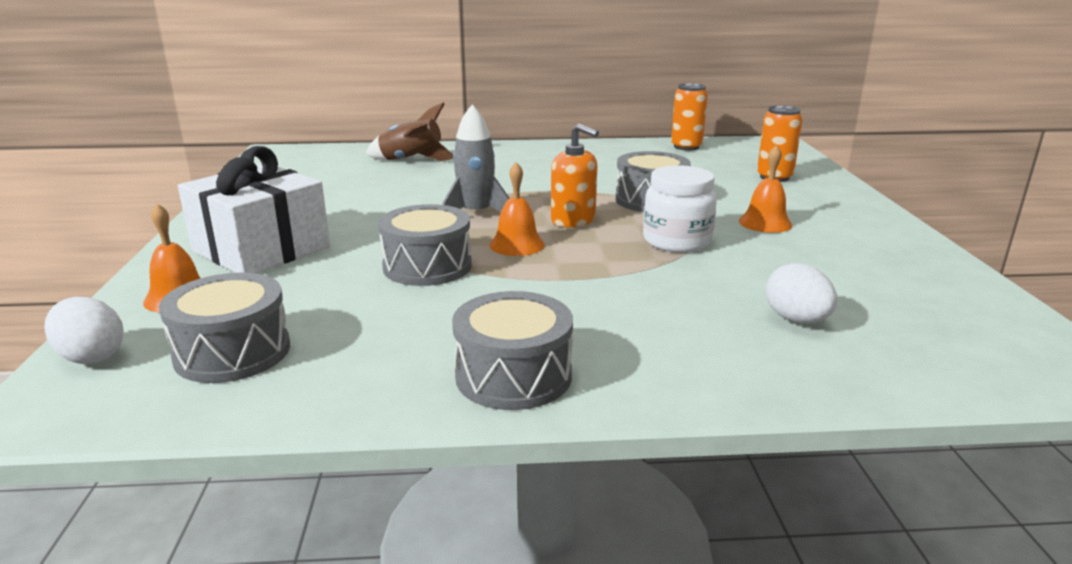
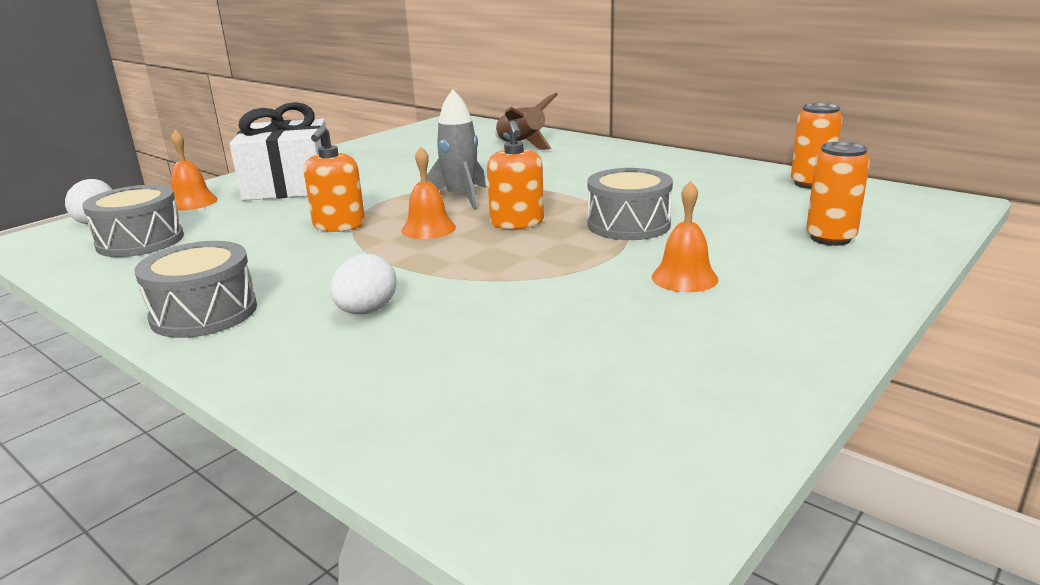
camera: 45 degrees right, 0 degrees up
grey drum [378,204,472,286] -> orange soap dispenser [304,125,365,232]
white jar [643,165,717,252] -> none
white egg [766,263,837,323] -> white egg moved to [330,254,396,314]

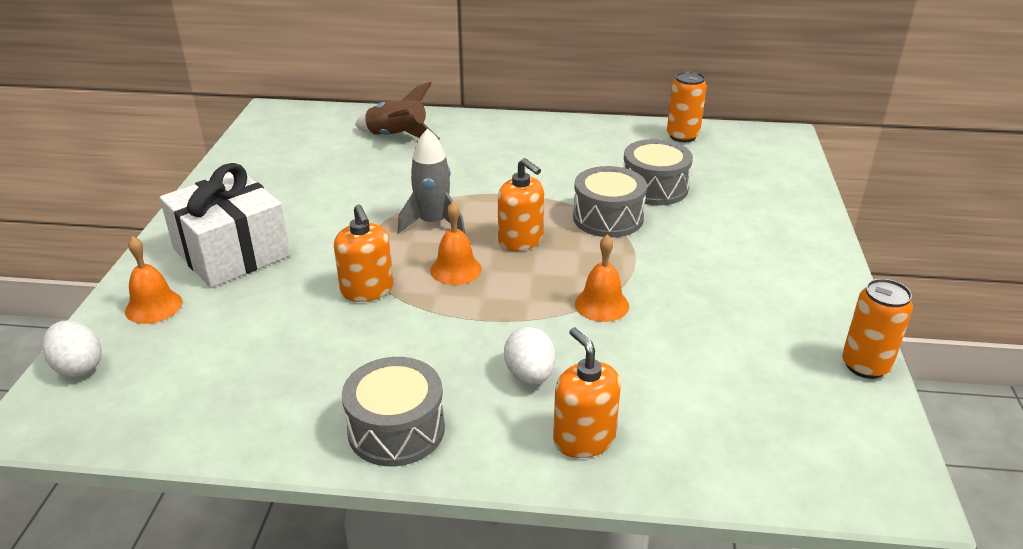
camera: 35 degrees left, 10 degrees up
grey drum [82,185,184,257] -> grey drum moved to [623,139,693,206]
orange bell [652,181,718,292] -> orange bell moved to [575,235,629,322]
orange can [806,142,870,246] -> orange can moved to [842,279,913,379]
none -> orange soap dispenser [553,328,621,458]

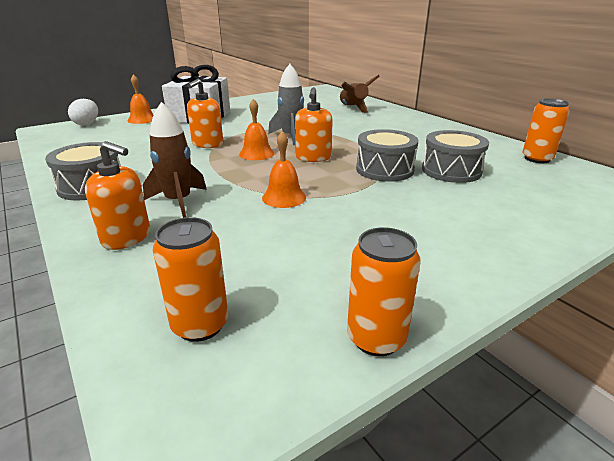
camera: 50 degrees right, 5 degrees down
white egg [504,327,556,384] -> brown rocket [143,102,207,218]
orange soap dispenser [553,328,621,458] -> orange soap dispenser turned 90 degrees clockwise [85,141,150,250]
none -> orange can [153,217,228,342]

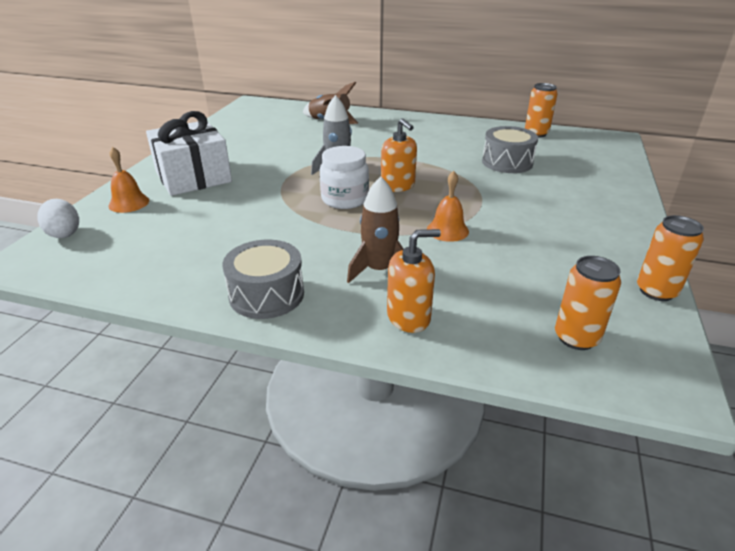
camera: 40 degrees left, 5 degrees up
orange soap dispenser [187,79,223,148] -> none
orange bell [239,99,274,160] -> white jar [320,146,369,209]
grey drum [356,129,418,182] -> none

